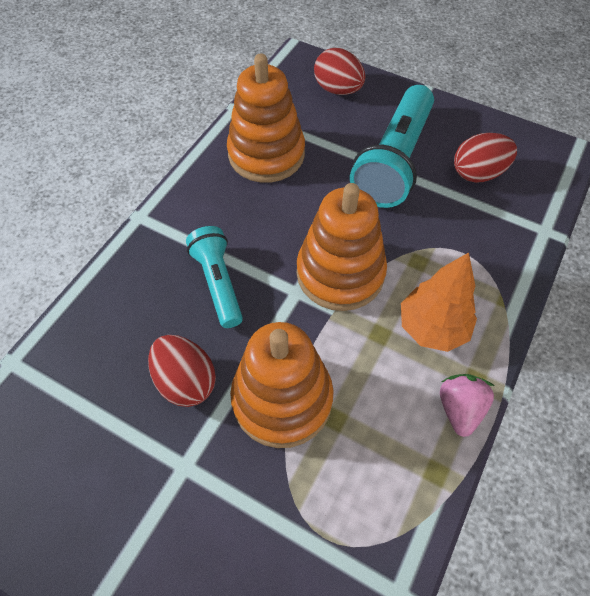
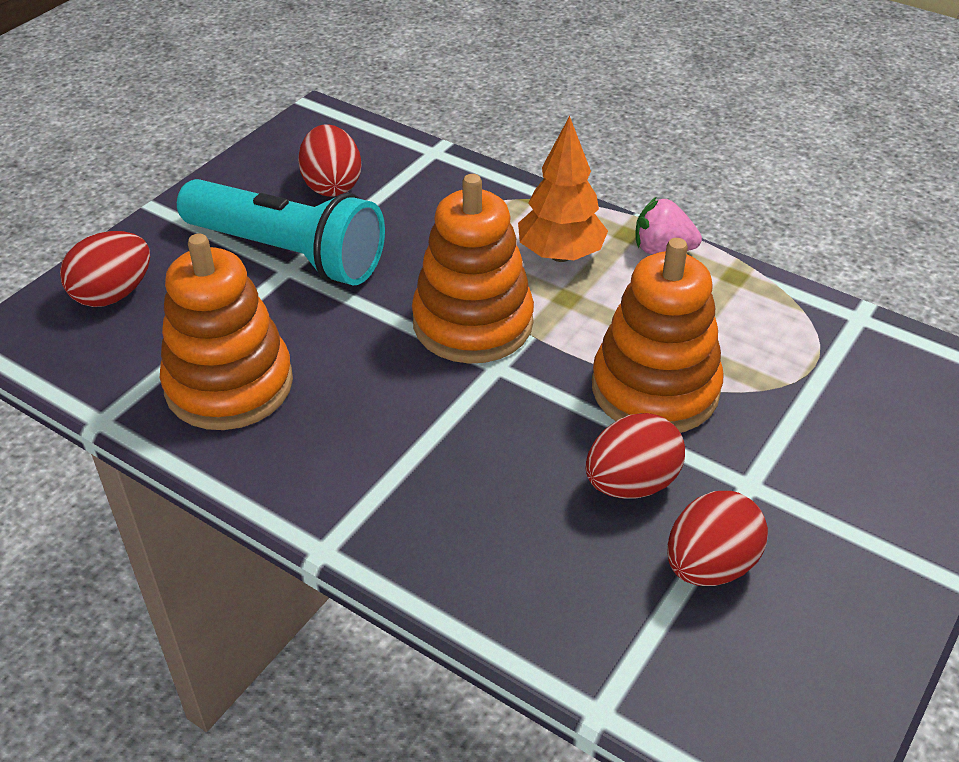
camera: 85 degrees left, 15 degrees down
turquoise flashlight [186,226,243,328] -> none
none -> red egg [667,491,768,586]

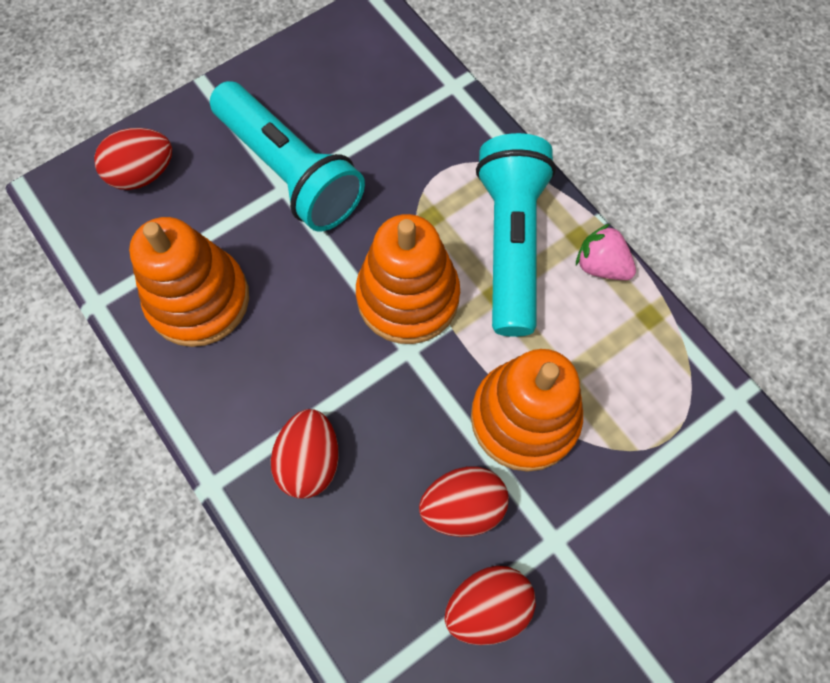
camera: 20 degrees right, 25 degrees up
red egg [298,124,361,197] -> red egg moved to [271,409,339,499]
orange tree [518,116,608,262] -> turquoise flashlight [476,133,556,337]

